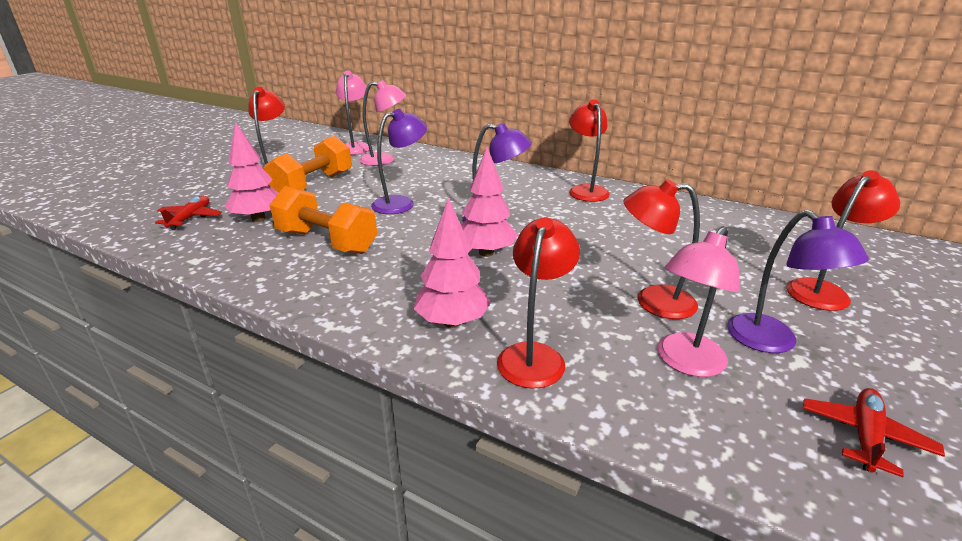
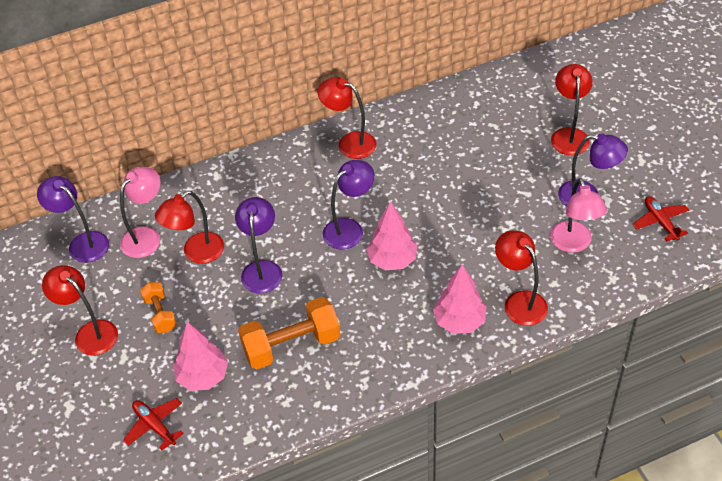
camera: 50 degrees left, 20 degrees up
orange dumbbell [264,136,352,193] -> orange dumbbell [140,282,177,333], size x0.56
pink lamp [336,71,369,155] -> purple lamp [37,176,109,263]
red lamp [624,179,700,319] -> red lamp moved to [155,191,224,264]

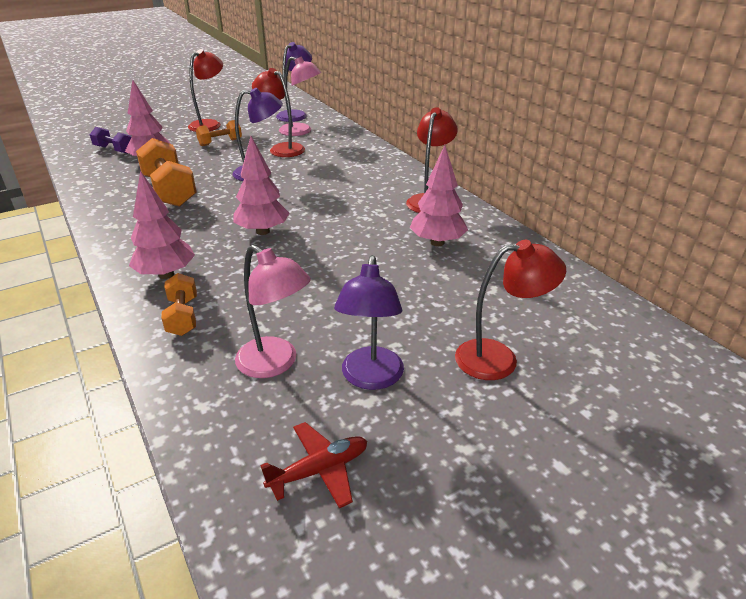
camera: 80 degrees right, 15 degrees down
red plane [123,398,184,450] -> purple dumbbell [90,127,132,154]
purple lamp [323,160,375,250] -> none
red lamp [495,230,548,326] -> orange dumbbell [161,273,197,336]
pink lamp [550,178,607,253] -> pink lamp turned 120 degrees counterclockwise [235,245,311,378]
none -> pink tree [410,145,468,246]

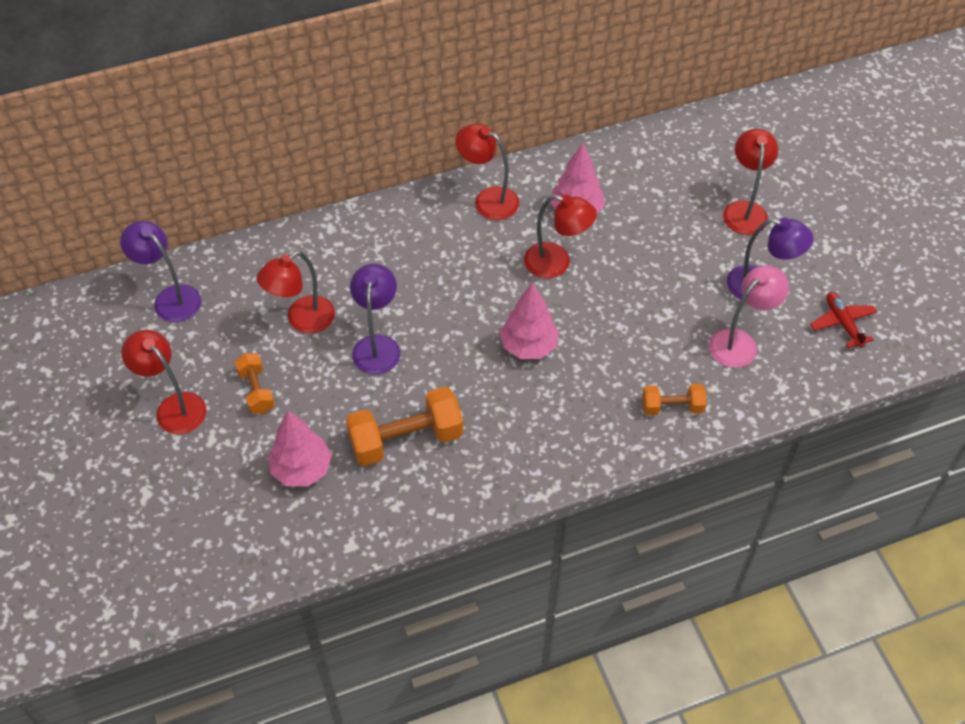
camera: 80 degrees left, 20 degrees up
purple dumbbell [90,127,132,154] -> none
pink tree [129,171,195,279] -> none
pink lamp [279,57,321,136] -> none
none -> red lamp [524,195,597,278]

